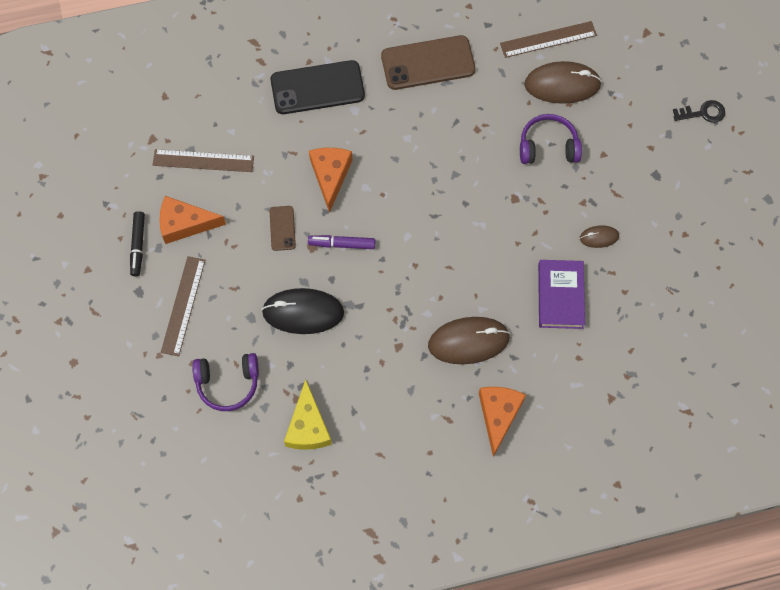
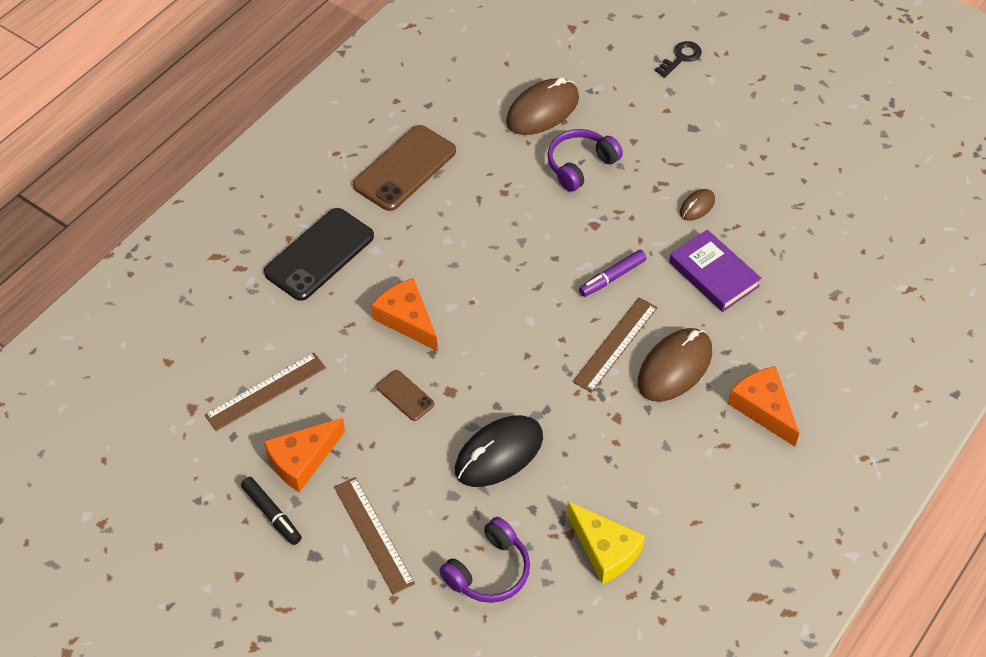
camera: 40 degrees left, 15 degrees down
purple marker [308,235,375,249] -> purple marker moved to [579,250,647,297]
brown ruler [500,21,597,58] -> brown ruler moved to [572,297,658,393]

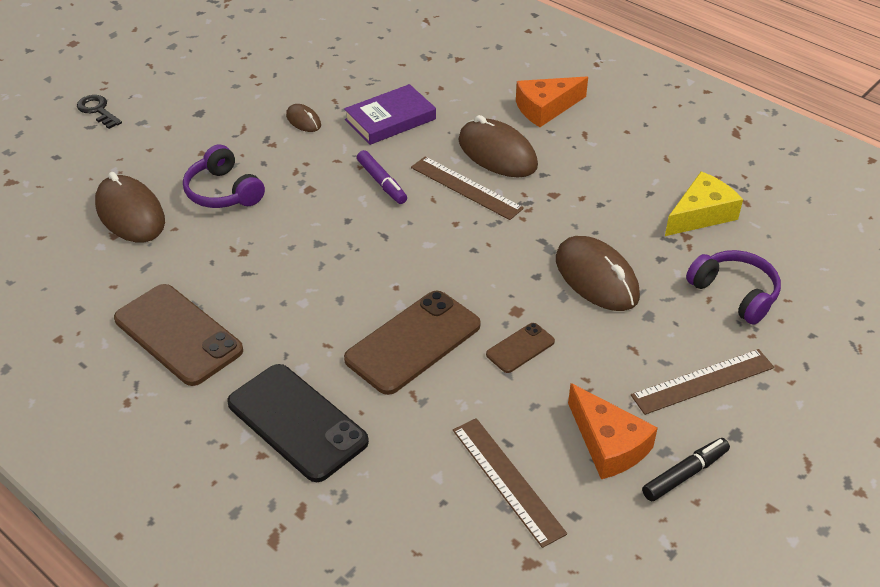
camera: 85 degrees left, 10 degrees down
orange cheese [371,278,438,352] -> brown phone [344,291,481,395]
black mouse [455,415,543,487] -> brown mouse [556,236,640,311]

